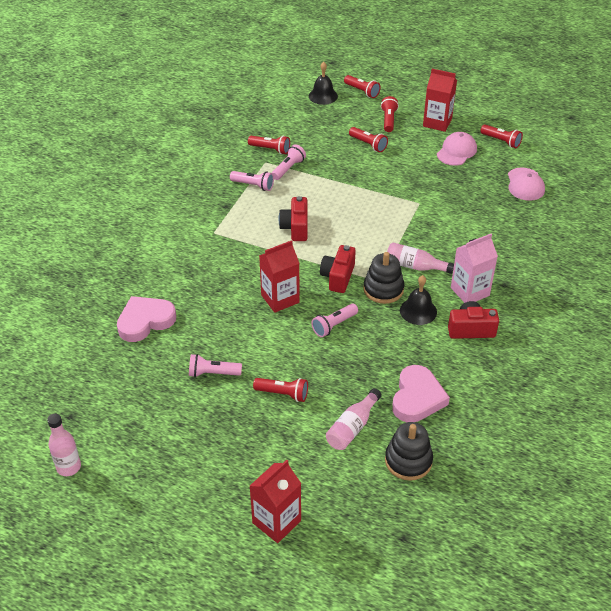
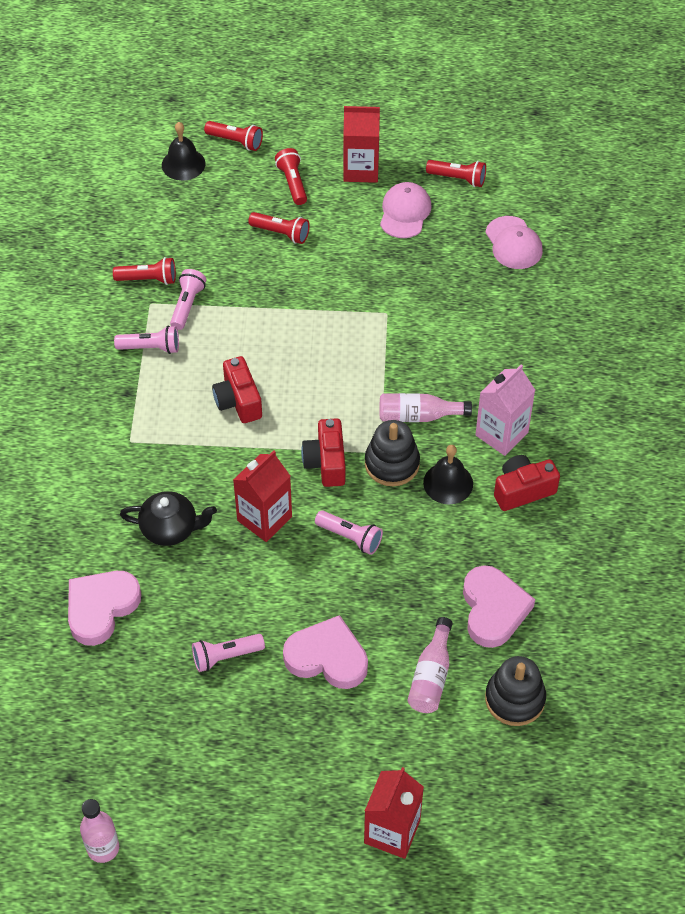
camera: 20 degrees left, 10 degrees up
red flashlight [253,378,308,402] -> pink heart [283,615,368,689]
pink flashlight [311,303,358,337] -> pink flashlight turned 90 degrees counterclockwise [315,510,383,555]
none -> black teapot [120,491,217,546]

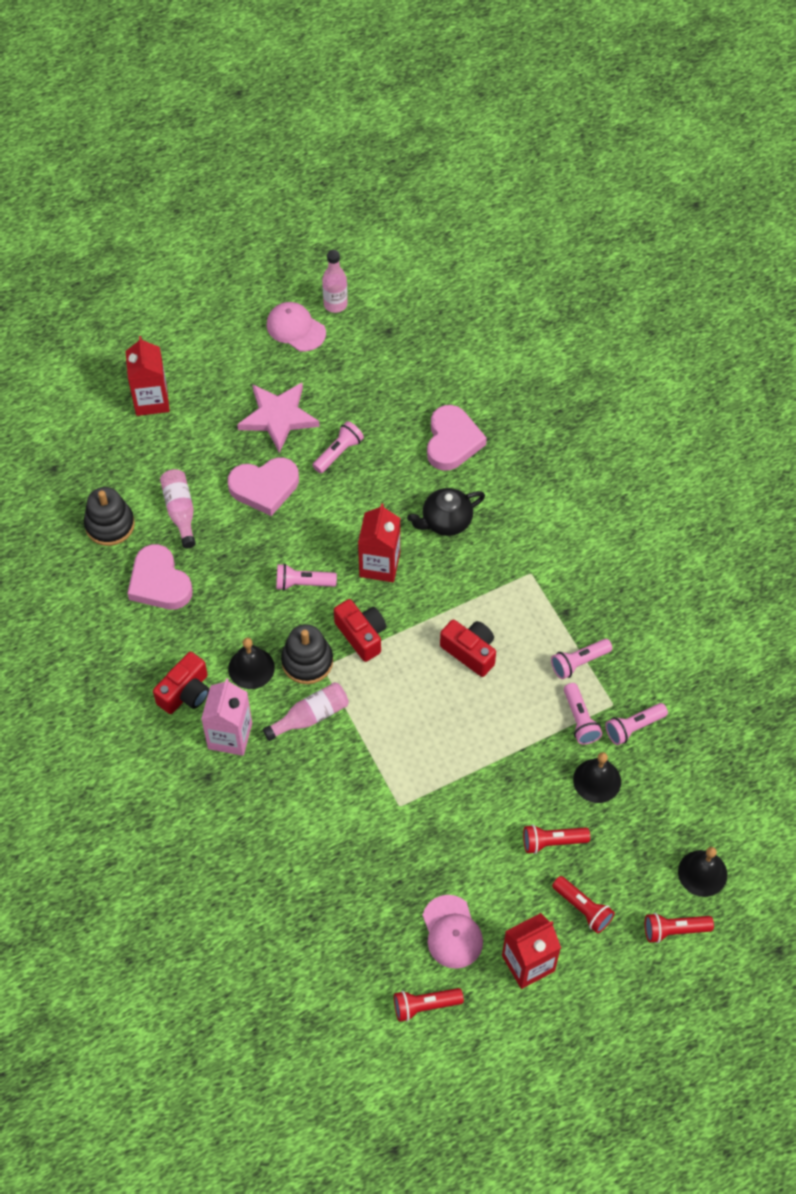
camera: 150 degrees right, 5 degrees up
red flashlight [113,257,176,285] -> pink flashlight [605,703,668,745]
pink cap [485,216,543,269] -> pink cap moved to [267,302,326,352]
none -> pink star [237,383,320,453]
none -> black bell [573,752,621,803]

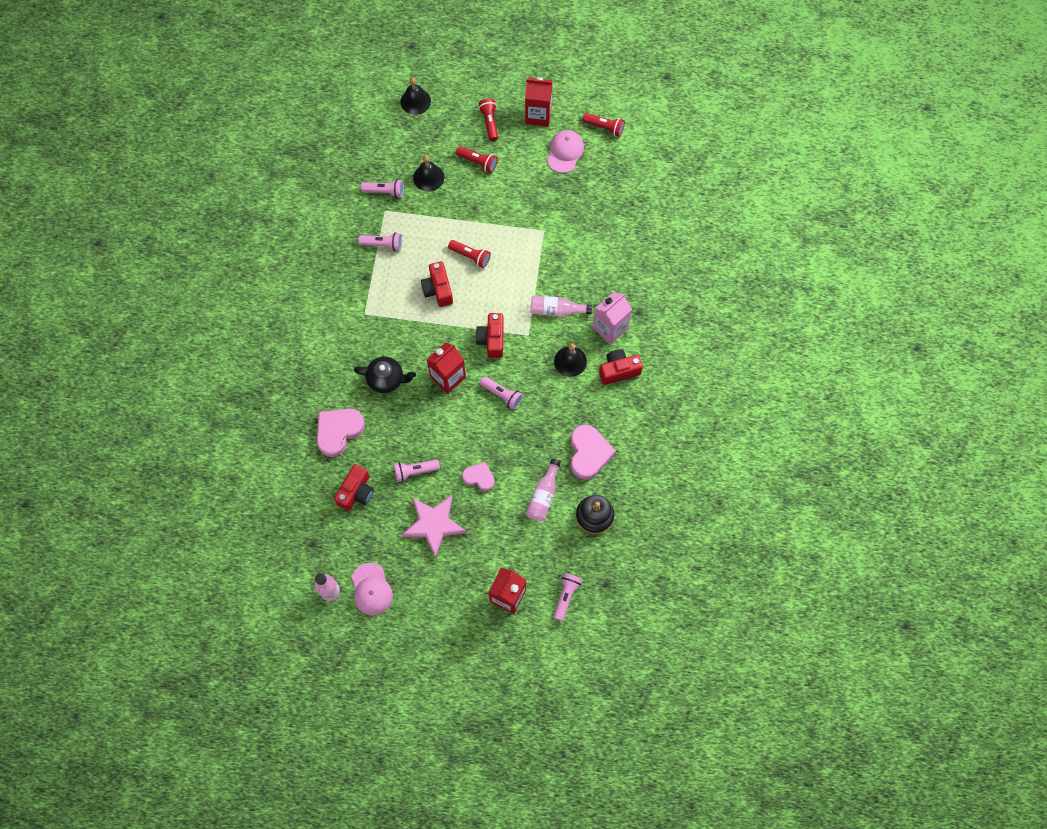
camera: 145 degrees left, 10 degrees up
pink heart [228,457,299,516] -> pink heart [462,462,495,491], size x0.61
black stacking toy [281,624,333,684] -> none
pink flashlight [564,683,602,745] -> pink flashlight moved to [553,573,582,621]
red flashlight [645,913,714,943] -> red flashlight moved to [448,240,491,268]
none -> red camera [334,464,374,511]

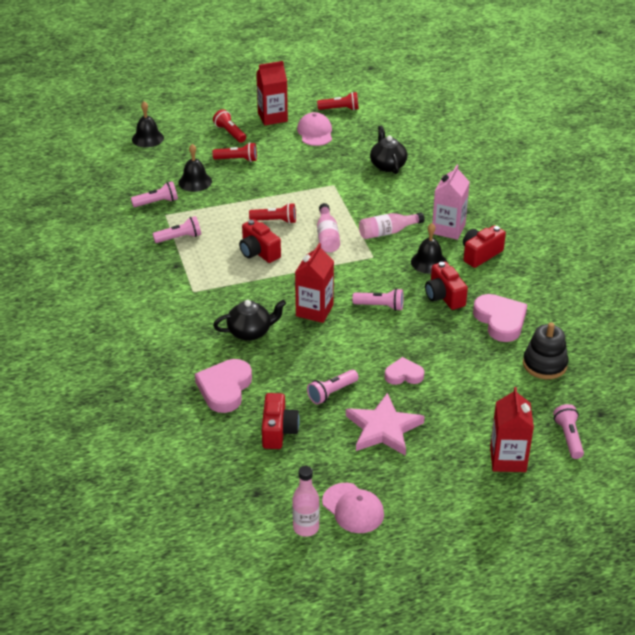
camera: 25 degrees left, 30 degrees down
red camera [475,313,504,358] -> red camera moved to [425,262,468,310]
pink bottle [526,459,561,522] -> pink bottle moved to [317,203,340,253]
none -> black teapot [370,126,407,174]

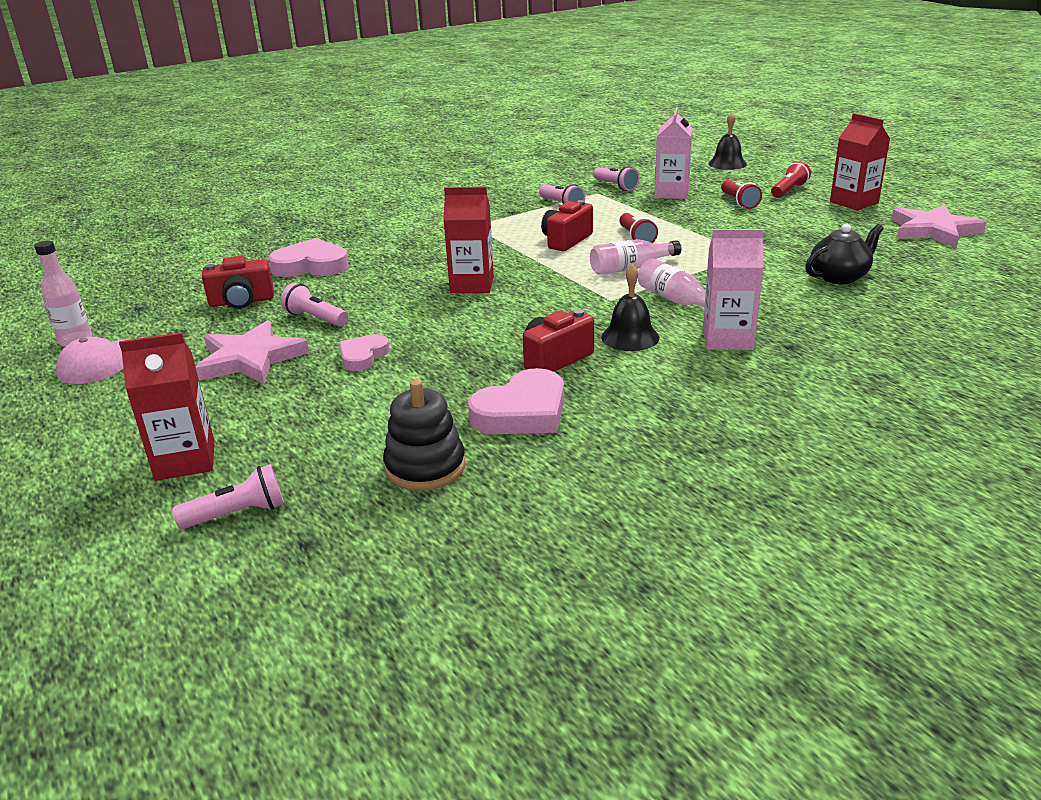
camera: 75 degrees right, 10 degrees down
black bell [178,144,212,192] -> pink carton [654,107,693,199]
black teapot [213,300,286,341] -> none
pink cap [297,112,332,146] -> none
red flashlight [317,92,359,110] -> pink star [891,205,987,248]
pink flashlight [352,288,404,311] -> none
pink heart [384,357,424,385] -> pink heart turned 135 degrees counterclockwise [339,334,390,371]
red camera [463,225,506,268] -> none

